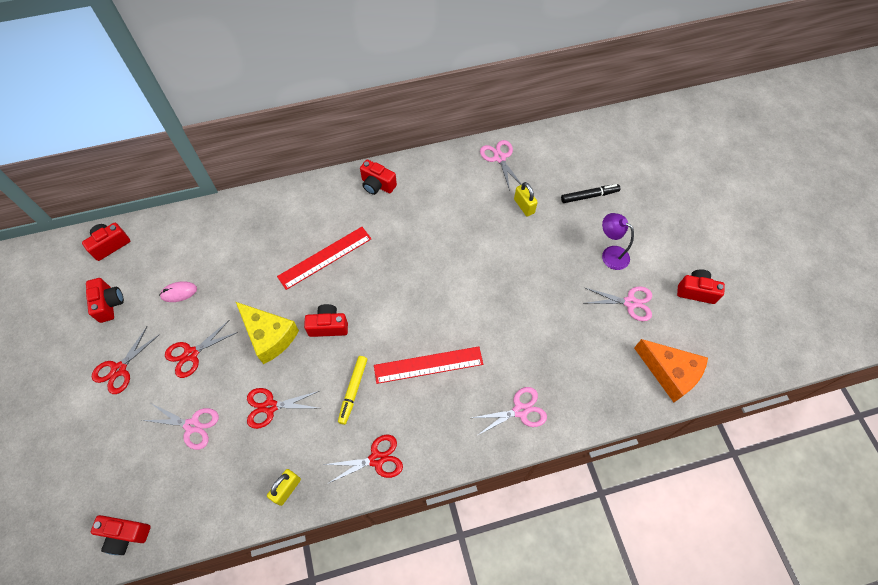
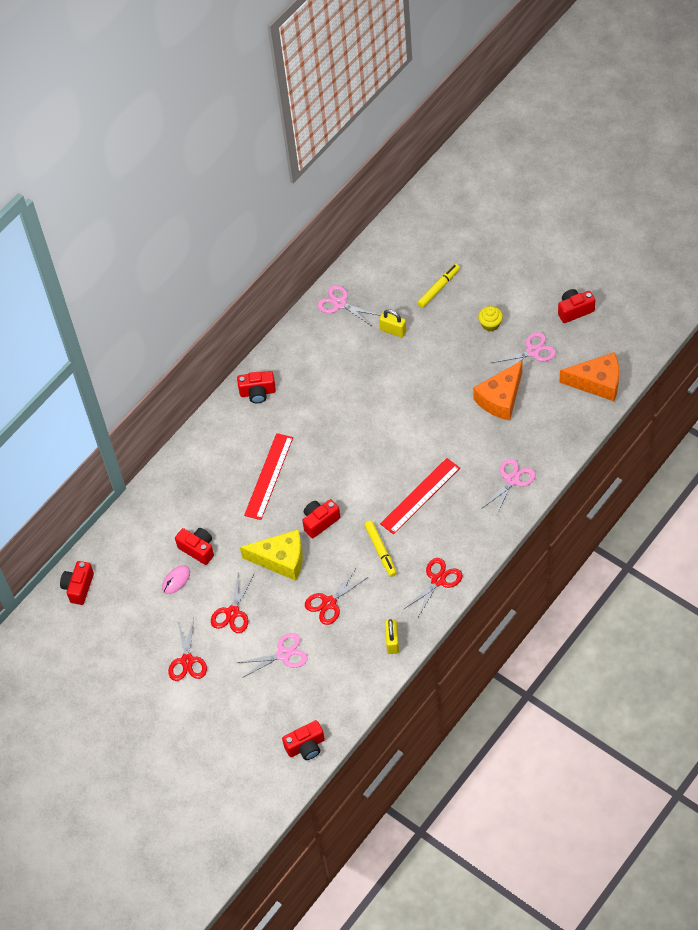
camera: 30 degrees left, 5 degrees down
red camera [86,278,124,323] -> red camera moved to [175,528,214,565]
black marker [561,184,620,203] -> yellow marker [417,264,460,308]
purple lamp [602,213,634,270] -> yellow cupcake [478,306,503,331]
none -> orange cheese [473,360,522,421]

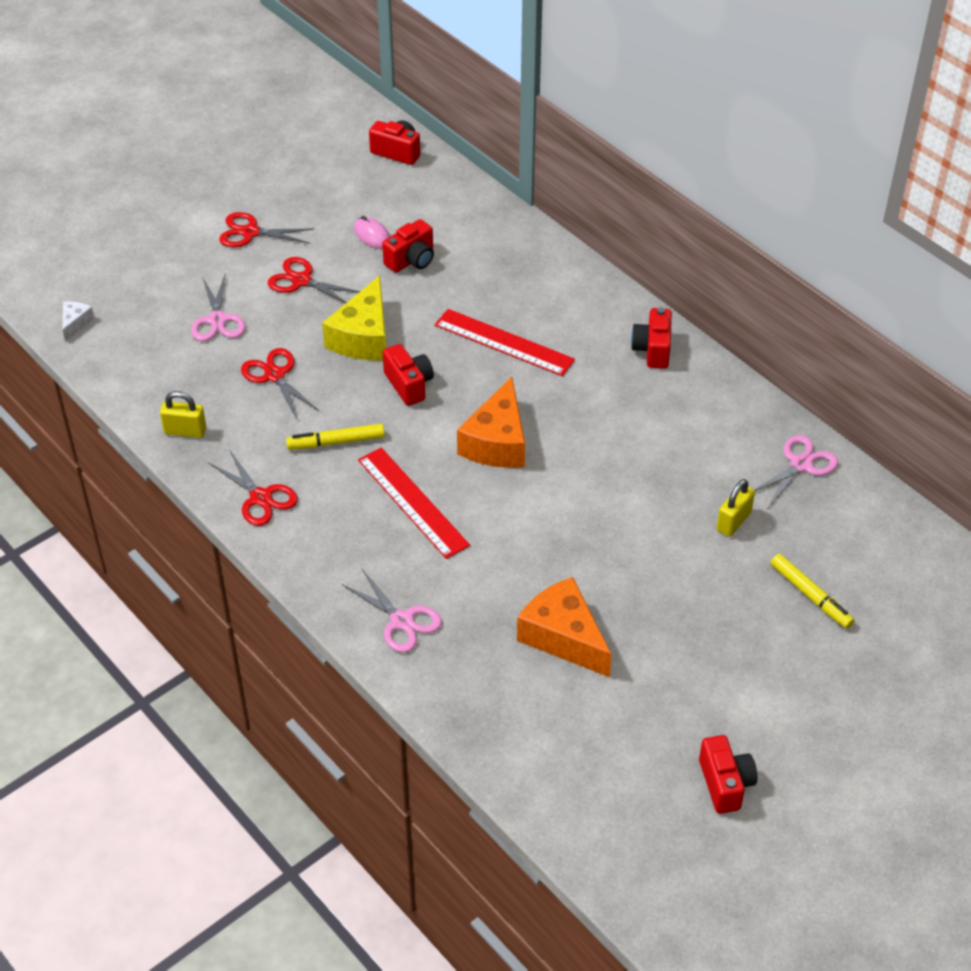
camera: 95 degrees right, 10 degrees down
red camera [282,720,325,760] -> white cheese [63,301,94,342]
yellow cupcake [478,306,503,331] -> none
pink scissors [492,332,556,371] -> none
orange cheese [559,352,619,401] -> orange cheese moved to [457,377,525,468]

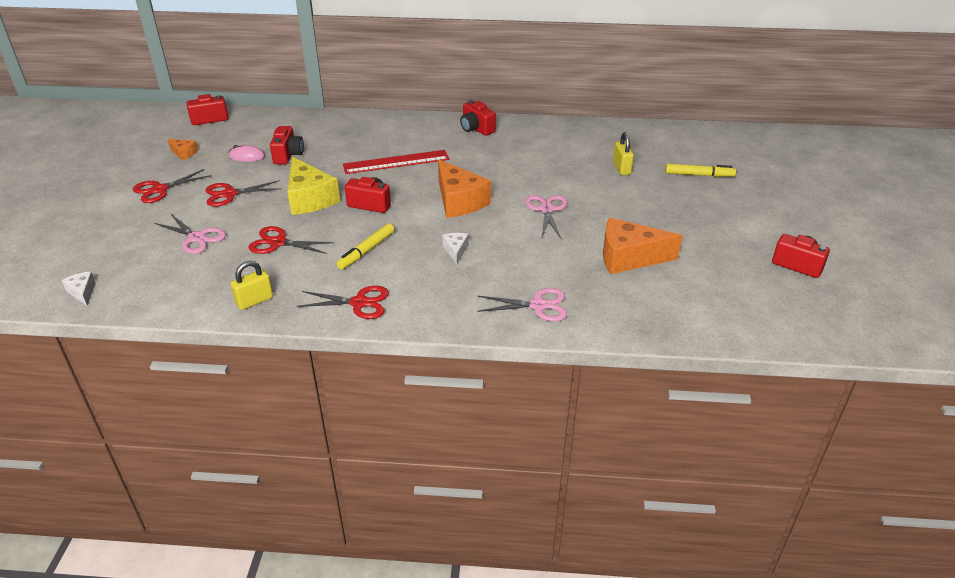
camera: 45 degrees left, 10 degrees down
red ruler [358,447,470,559] -> white cheese [442,233,469,264]
pink scissors [754,435,838,508] -> pink scissors moved to [525,195,567,238]
none -> orange cheese [168,139,198,160]

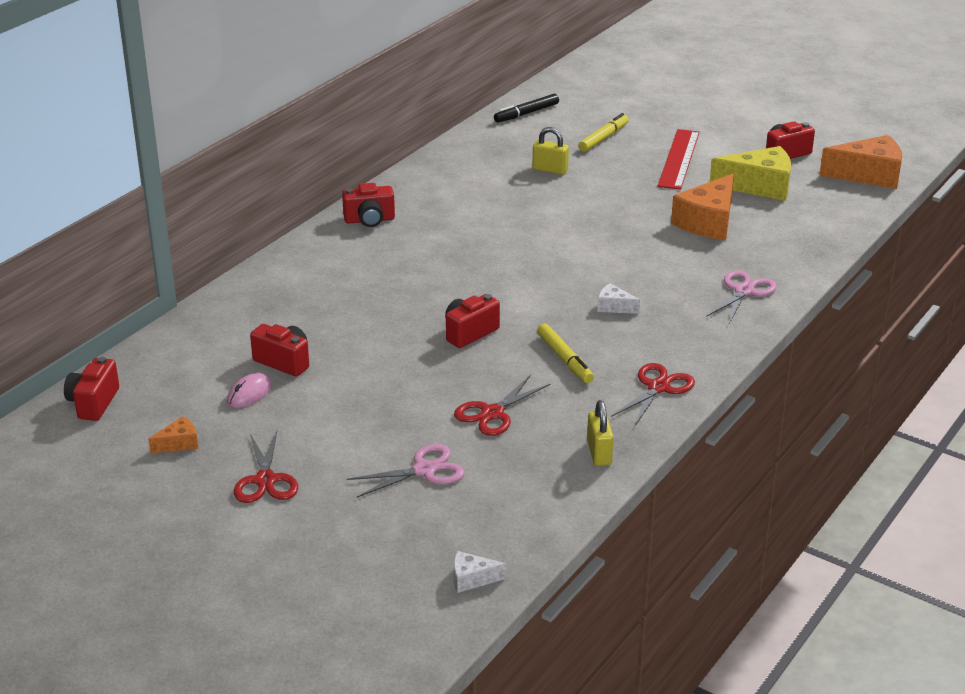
camera: 60 degrees left, 5 degrees down
red scissors [205,180,282,207] -> none
yellow cheese [287,157,340,215] -> yellow cheese moved to [710,146,791,201]
red ruler [343,150,449,174] -> red ruler moved to [658,129,699,190]
orange cheese [438,159,491,218] -> orange cheese moved to [819,135,902,189]
pink scissors [525,195,567,238] -> none
none -> black marker [494,94,559,122]

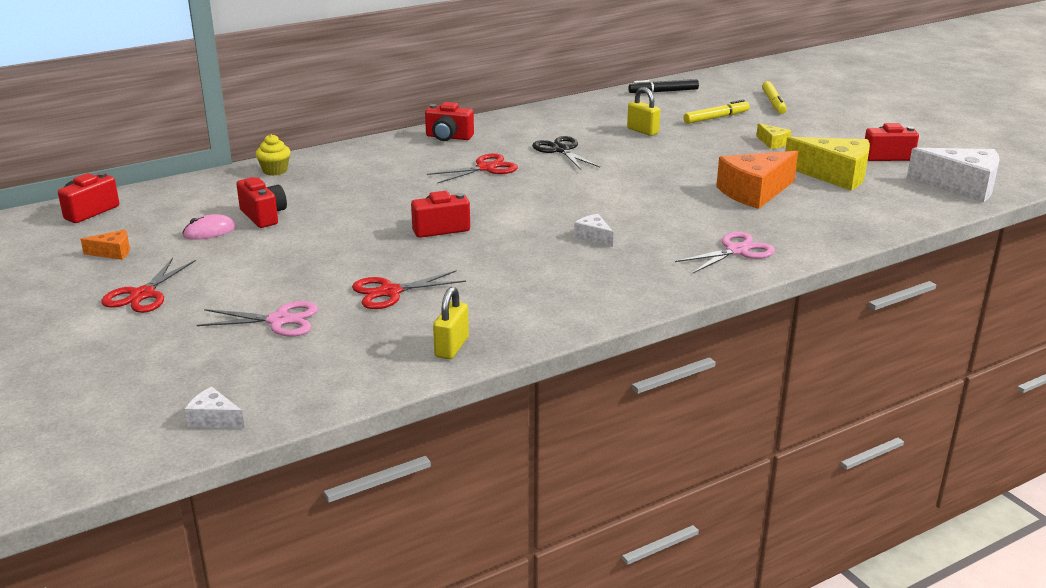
camera: 25 degrees right, 5 degrees down
yellow marker [537,324,594,383] -> yellow marker moved to [762,81,787,114]
red scissors [611,363,695,426] -> red scissors moved to [427,153,518,184]
red ruler [658,129,699,190] -> yellow cheese [756,123,791,149]
orange cheese [819,135,902,189] -> white cheese [907,148,1000,202]
none -> yellow cupcake [256,134,291,176]
none -> black scissors [532,136,600,170]

